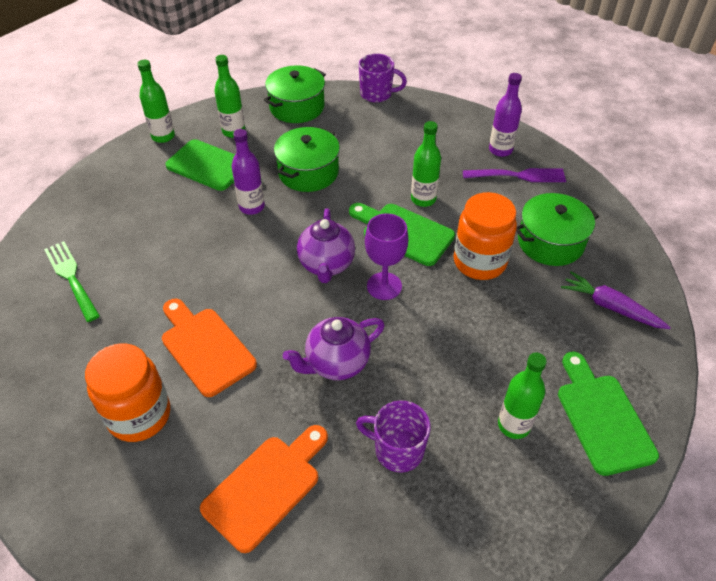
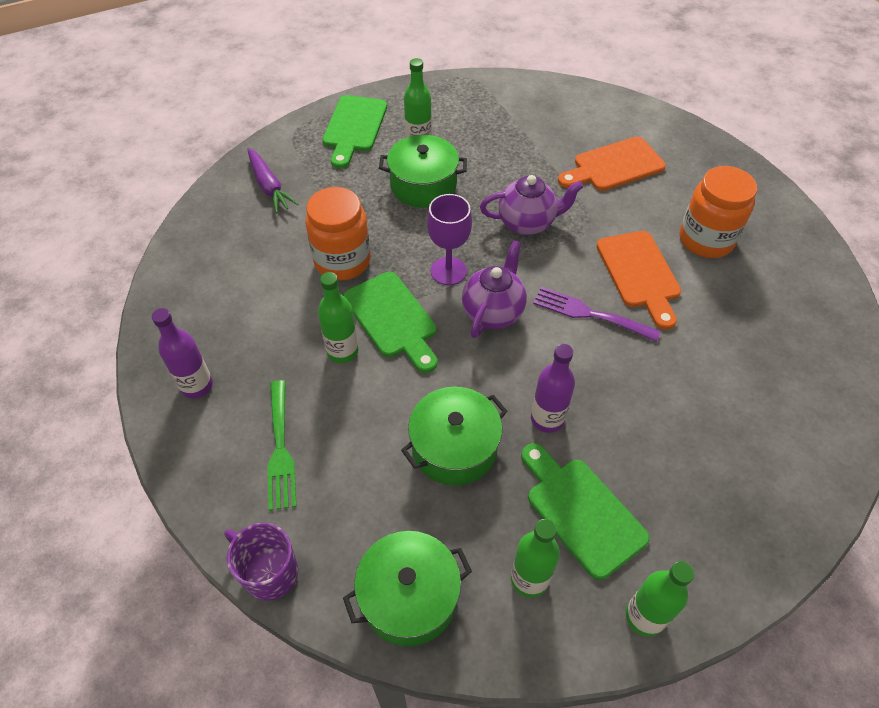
camera: 155 degrees left, 5 degrees up
green fork [44,241,100,322] -> green fork moved to [267,380,296,511]
purple mug [356,401,431,472] -> none
purple fork [463,168,566,182] -> purple fork moved to [533,286,661,342]
green pot [516,193,599,266] -> green pot moved to [379,135,467,208]

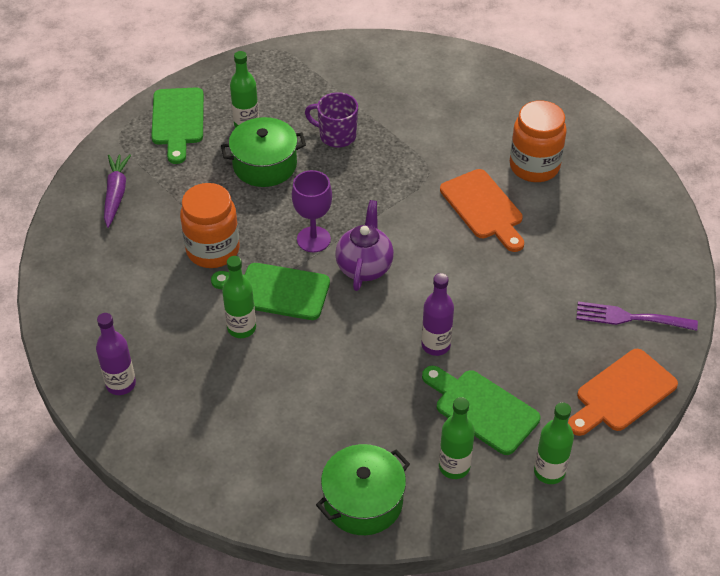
camera: 15 degrees left, 5 degrees down
purple mug [224,523,298,601] -> purple mug moved to [305,92,358,147]
purple carrot [247,148,299,214] -> purple carrot turned 135 degrees counterclockwise [104,154,131,228]
green fork [267,380,296,511] -> none
green cutting board [343,272,437,373] -> green cutting board turned 150 degrees clockwise [211,263,330,320]
green pot [401,387,507,486] -> none
purple teapot [480,175,584,235] -> none
purple fork [533,286,661,342] -> purple fork moved to [576,301,698,331]
orange cutting board [558,137,666,191] -> orange cutting board moved to [568,349,678,436]

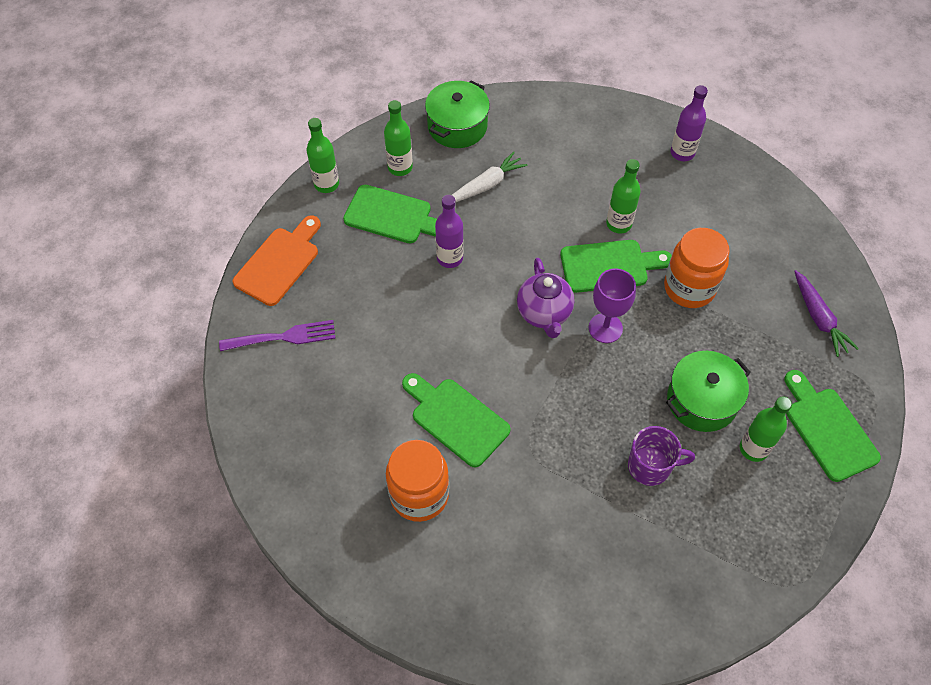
camera: 160 degrees right, 10 degrees up
orange cutting board [440,169,524,252] -> green cutting board [402,373,511,468]
none -> white carrot [452,152,528,202]

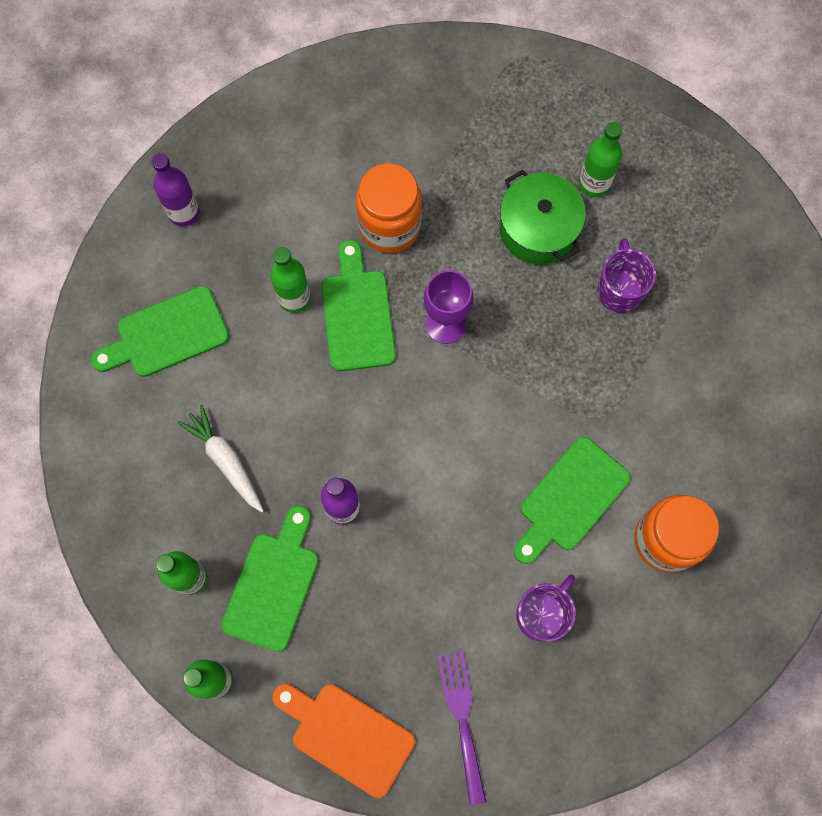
camera: 90 degrees left, 15 degrees up
green pot [425,81,490,148] -> none
purple teapot [517,258,574,338] -> none
green cutting board [784,370,881,482] -> green cutting board moved to [91,286,229,377]
purple carrot [794,270,859,357] -> none
none -> purple mug [516,575,576,641]

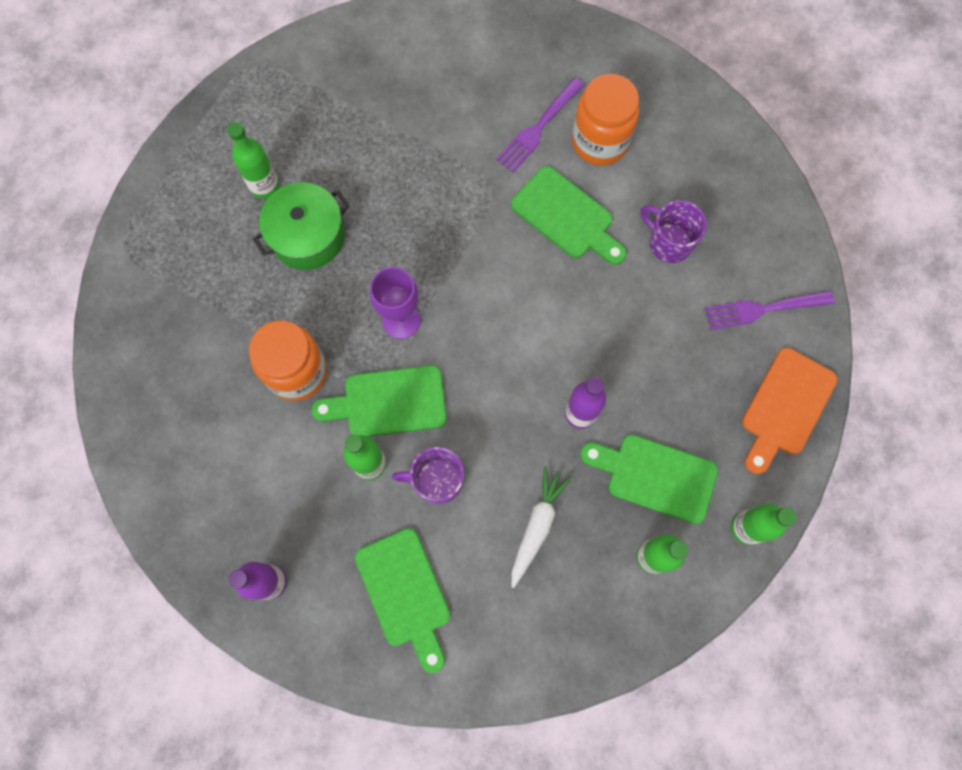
camera: 90 degrees left, 0 degrees up
white carrot [178,405,264,512] -> white carrot turned 150 degrees clockwise [511,466,572,588]
purple mug [597,238,656,313] -> purple mug moved to [392,447,464,504]
none -> purple fork [496,78,584,173]

